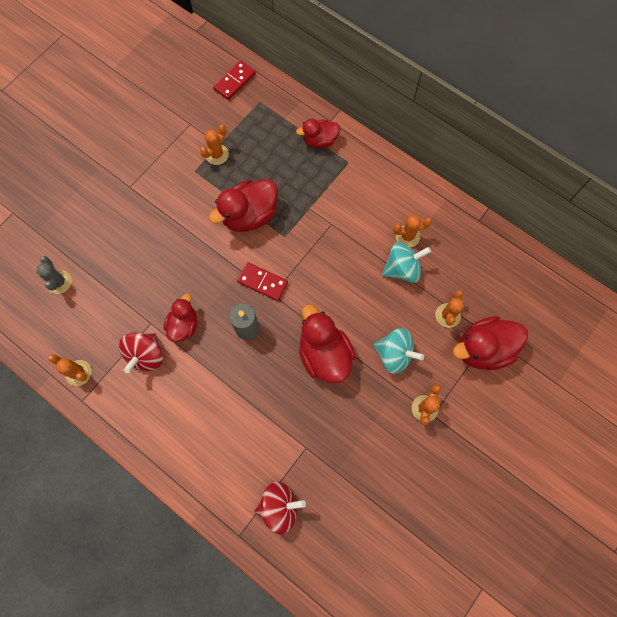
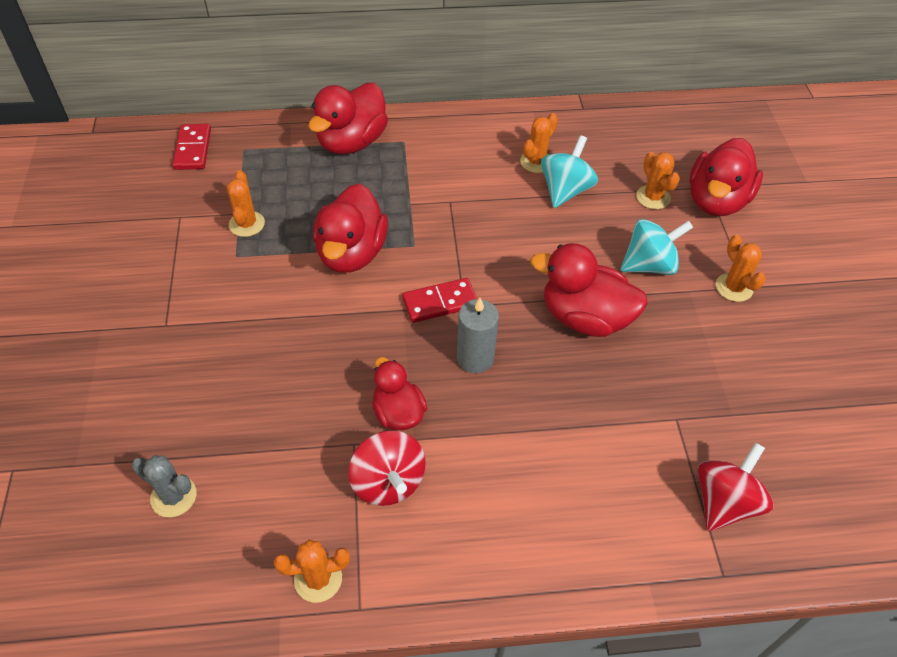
camera: 45 degrees left, 20 degrees down
red duck [296,119,340,148] -> red duck [309,83,388,154], size x1.62

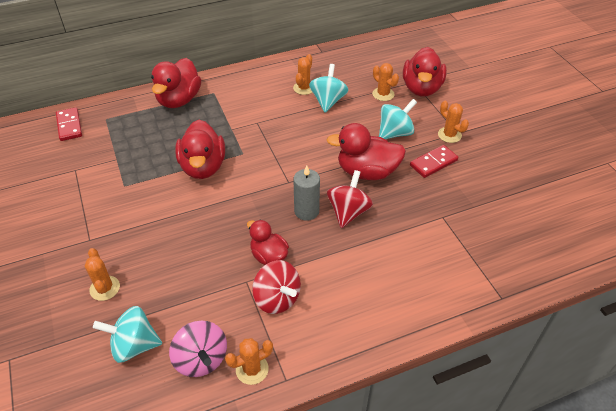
camera: 15 degrees left, 5 degrees down
grey cactus [132,455,197,517] -> turquoise spinning top [93,306,162,363]
orange cactus [227,170,265,237] -> orange cactus moved to [84,248,120,301]
red domino [402,278,477,323] -> red domino moved to [410,145,458,178]
red spinning top [698,442,774,531] -> red spinning top moved to [327,170,373,228]
none -> pink spinning top [169,321,227,377]

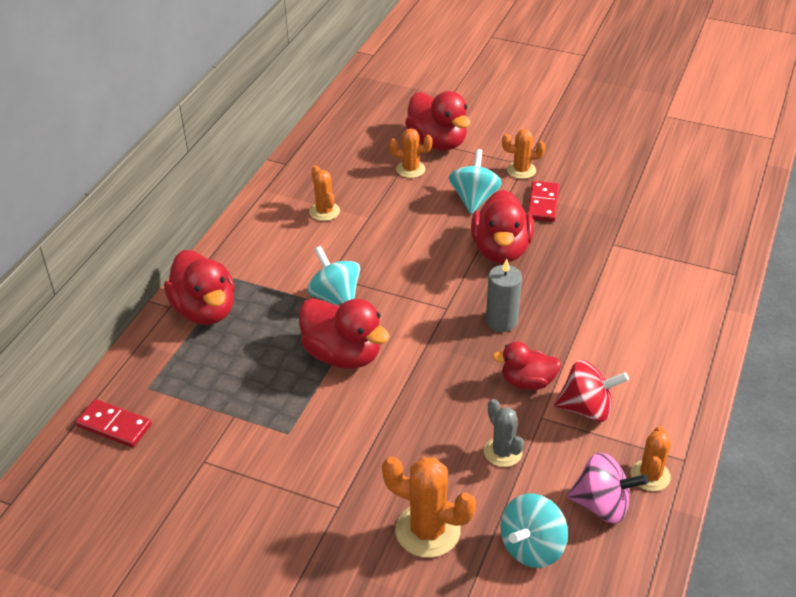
camera: 45 degrees left, 5 degrees down
orange cactus [84,248,120,301] -> orange cactus [382,457,476,558], size x1.59
turquoise spinning top [309,64,348,113] -> turquoise spinning top moved to [307,246,360,306]
red duck [326,123,406,180] -> red duck turned 45 degrees counterclockwise [471,190,534,263]
red spinning top [327,170,373,228] -> none
none -> grey cactus [484,399,524,467]

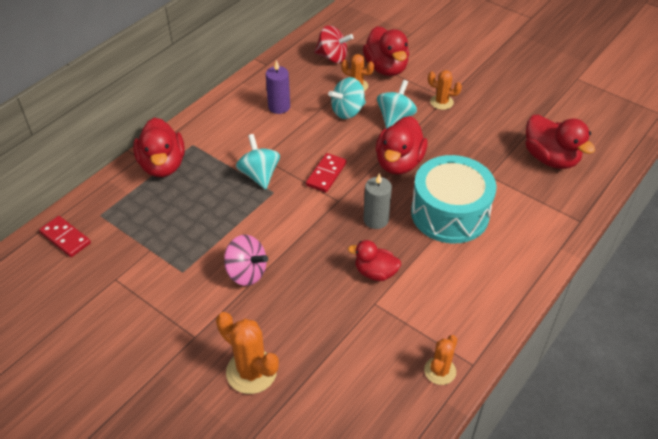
camera: 15 degrees right, 5 degrees up
red duck [299,298,390,369] -> red duck moved to [525,115,595,169]
orange cactus [309,165,340,221] -> purple candle [266,60,290,114]
grey cactus [484,399,524,467] -> none
turquoise spinning top [500,493,568,568] -> turquoise spinning top moved to [328,77,366,119]
red domino [527,181,560,222] -> red domino moved to [306,153,347,192]
red spinning top [554,360,629,422] -> red spinning top moved to [314,25,354,63]
pink spinning top [567,452,649,524] -> pink spinning top moved to [224,235,268,286]
none -> turquoise drum [411,155,496,243]

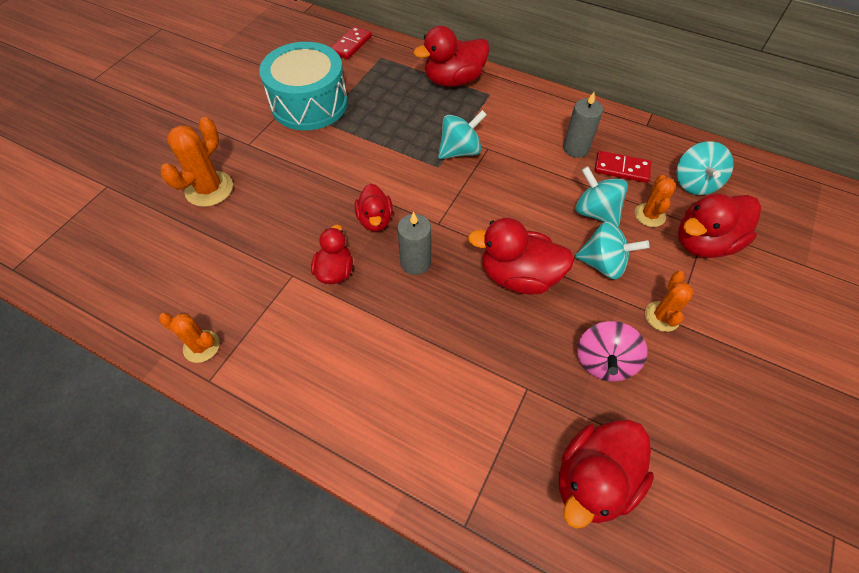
camera: 80 degrees right, 10 degrees up
pink spinning top [224,235,268,286] -> pink spinning top moved to [577,321,647,382]
purple candle [266,60,290,114] -> grey candle [563,92,603,158]
red domino [306,153,347,192] -> red domino moved to [594,151,652,183]
red spinning top [314,25,354,63] -> turquoise spinning top [677,141,734,195]
turquoise drum [411,155,496,243] -> turquoise drum moved to [259,42,348,130]
none -> red duck [355,184,393,231]

